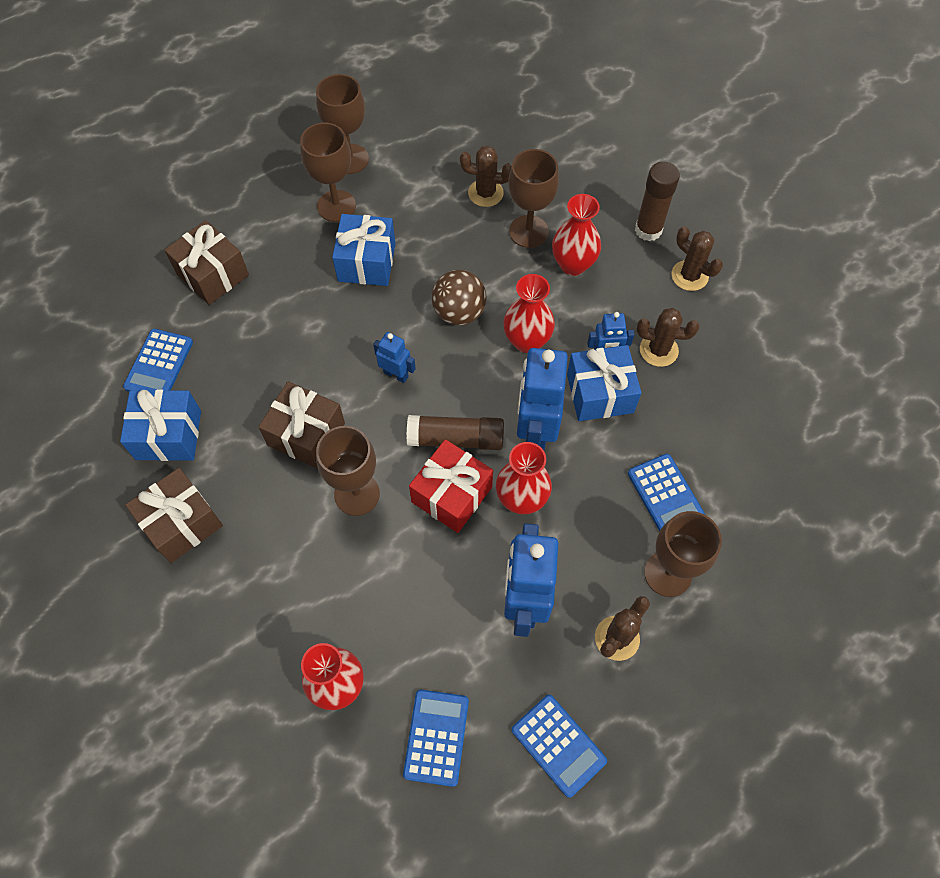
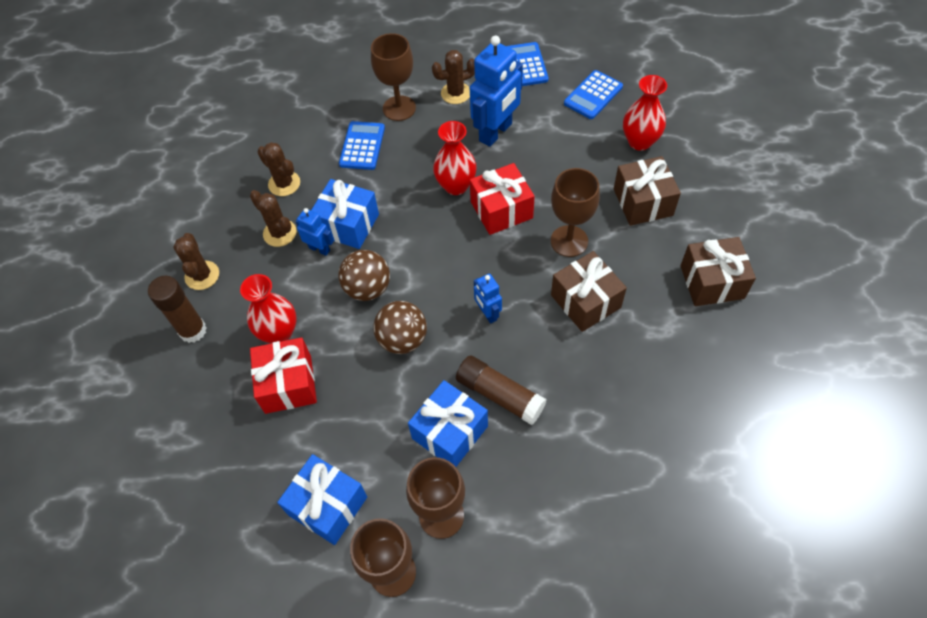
camera: 145 degrees left, 5 degrees down
blue gift [120,390,201,461] -> blue gift moved to [277,454,367,545]
blue calculator [123,329,193,392] -> none
brown gift [165,220,249,305] -> brown gift moved to [614,156,681,226]
brown glue stick [407,415,504,450] -> brown glue stick moved to [456,355,547,425]
brown cactus [460,145,512,207] -> brown cactus moved to [257,142,300,196]
red vase [503,274,555,353] -> brown ball [338,250,390,301]
brown goblet [508,149,559,248] -> red gift [250,337,317,414]
blue robot [517,348,568,450] -> none

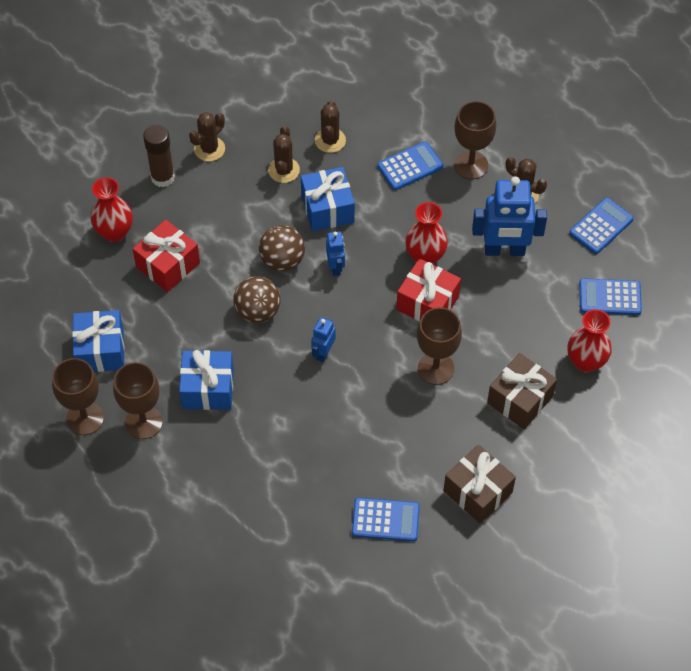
camera: 50 degrees right, 0 degrees up
red vase [240,274,297,343] -> red vase moved to [91,177,133,242]
blue robot [296,208,334,256] -> blue robot moved to [326,231,345,276]
brown glue stick [456,355,547,425] -> none
brown gift [551,251,627,332] -> none
none -> blue calculator [352,498,420,542]

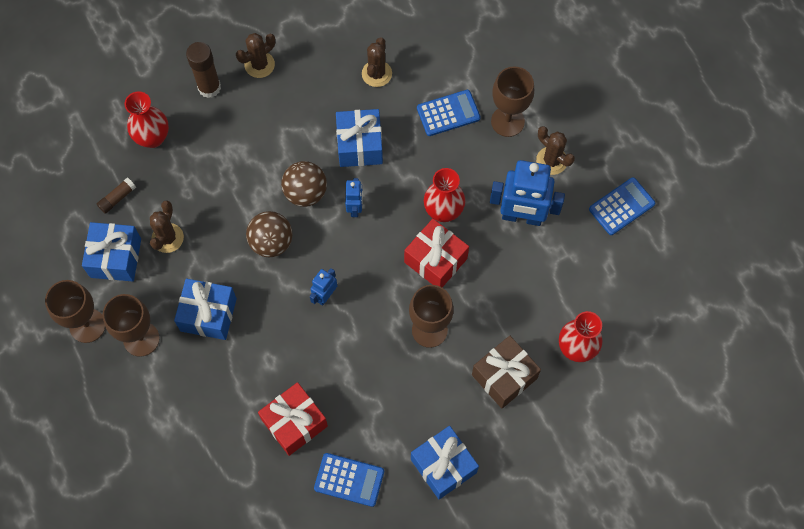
camera: 10 degrees right, 10 degrees up
red gift [133,220,200,292] -> red gift moved to [258,382,328,456]
brown cactus [268,126,300,183] -> brown cactus moved to [150,200,184,253]
brown gift [444,445,516,523] -> blue gift [411,426,479,499]
blue calculator [579,278,642,315] -> none
none -> brown glue stick [97,178,136,214]

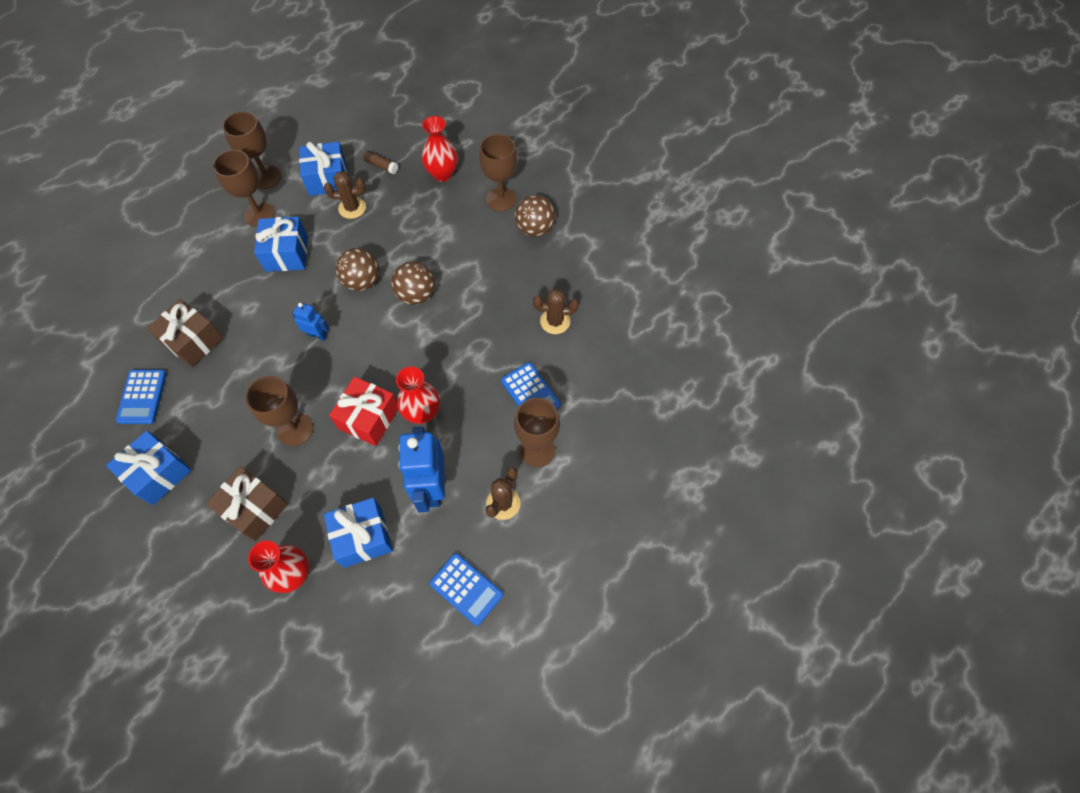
camera: 75 degrees right, 5 degrees down
brown glue stick [186,42,221,98] -> brown goblet [479,134,517,212]
brown cactus [236,33,275,78] -> brown ball [515,195,555,237]
red gift [258,382,328,456] -> brown gift [147,299,224,367]
blue gift [336,109,383,167] -> blue gift moved to [324,498,393,568]
blue robot [345,178,363,217] -> none

